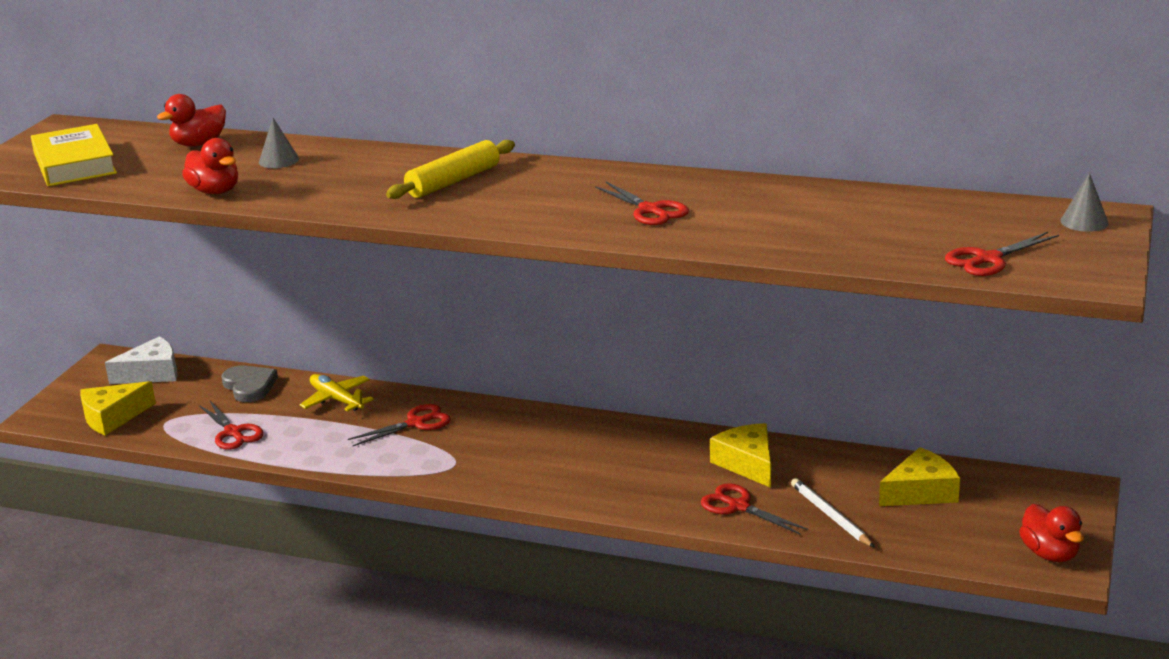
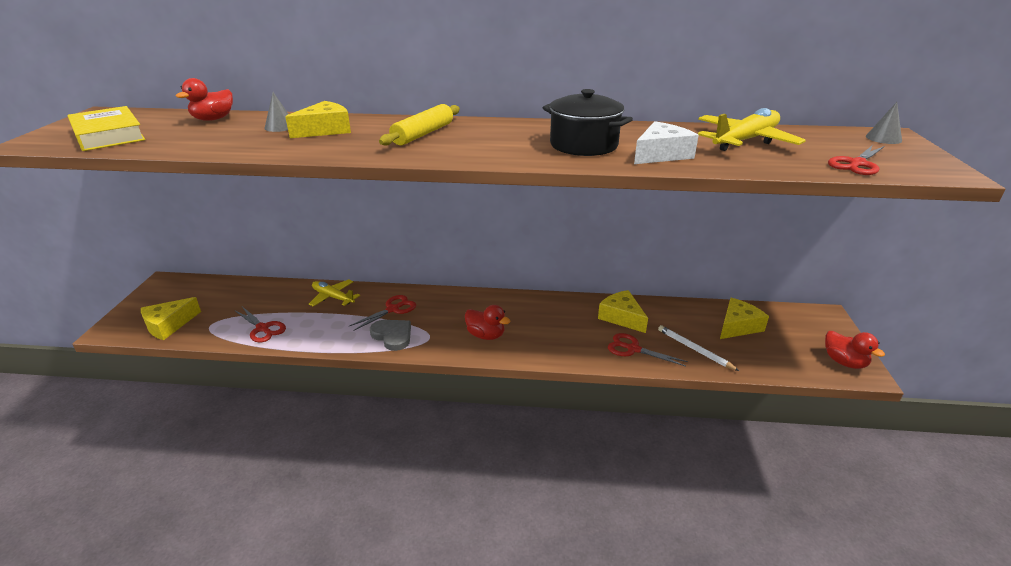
camera: 15 degrees left, 5 degrees up
white cheese [105,337,178,384] -> white cheese moved to [634,121,699,164]
red duck [182,138,238,194] -> red duck moved to [465,305,510,340]
grey heart [221,365,278,402] -> grey heart moved to [370,320,411,351]
red scissors [595,182,689,225] -> black pot [543,89,633,156]
none -> yellow cheese [285,101,351,138]
none -> yellow plane [698,108,806,151]

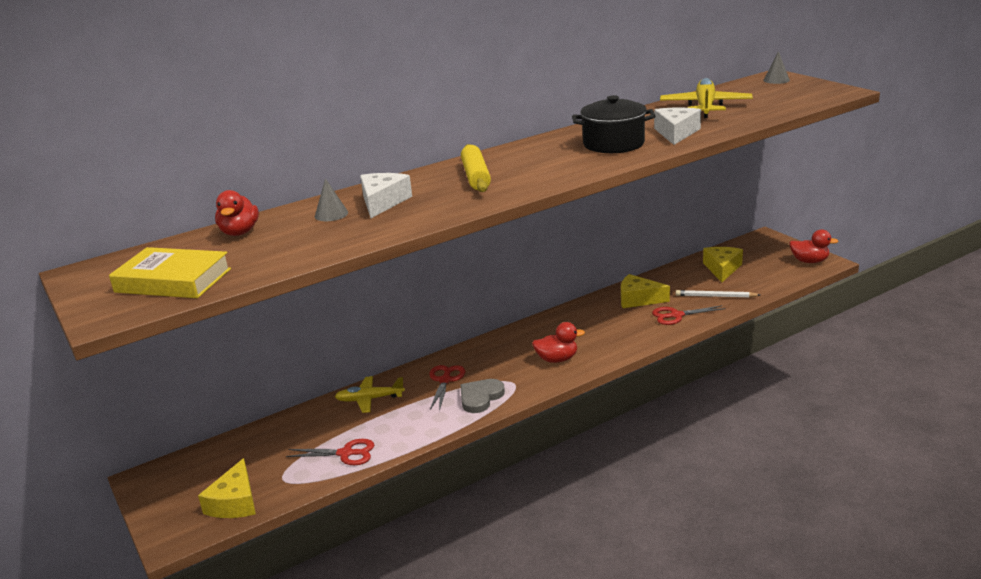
camera: 35 degrees left, 5 degrees down
yellow cheese [285,101,351,138] -> white cheese [360,173,412,218]
grey heart [370,320,411,351] -> grey heart turned 60 degrees counterclockwise [460,379,505,413]
red scissors [828,146,884,175] -> none

